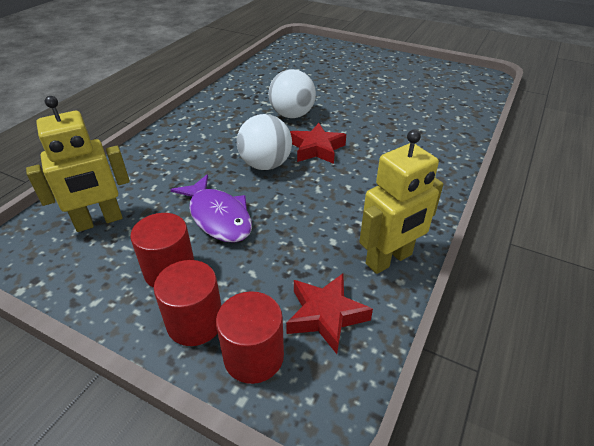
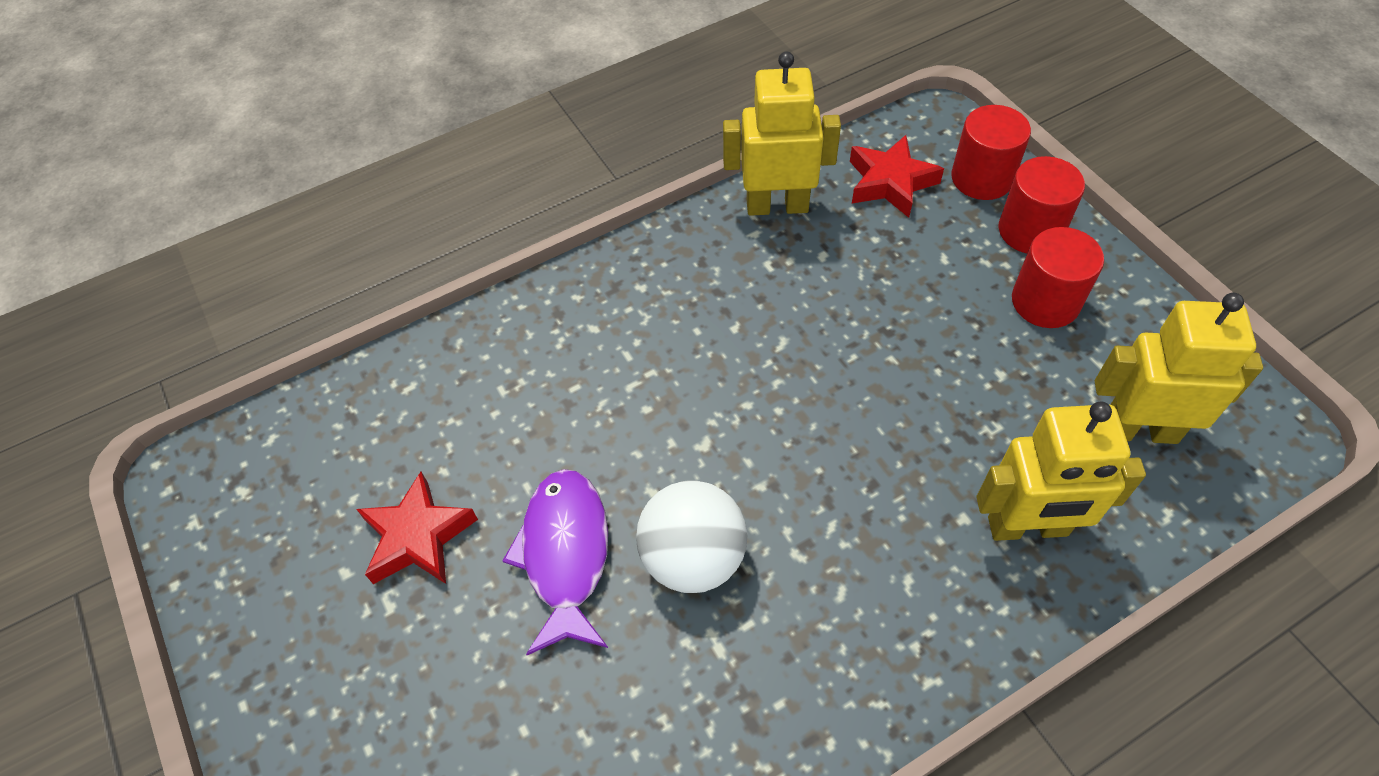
camera: 145 degrees left, 15 degrees up
purple fish [170,174,252,243] -> purple fish moved to [502,469,608,655]
white ball [237,114,292,170] -> none
red star [290,123,346,164] -> red star moved to [356,472,478,584]
none -> yellow robot [976,401,1146,541]

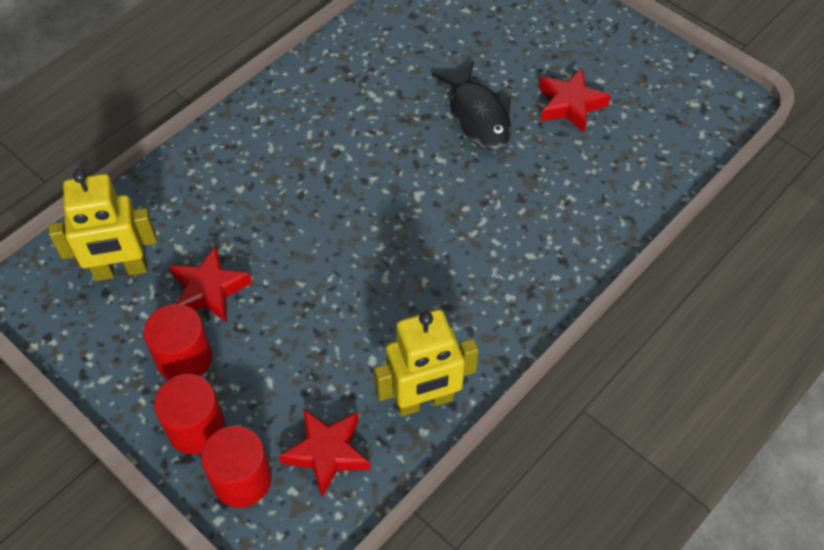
camera: 160 degrees right, 0 degrees up
purple fish [502,469,608,655] -> black fish [432,61,512,150]
white ball [636,480,747,593] -> none
yellow robot [976,401,1146,541] -> none
none -> red star [170,246,252,322]

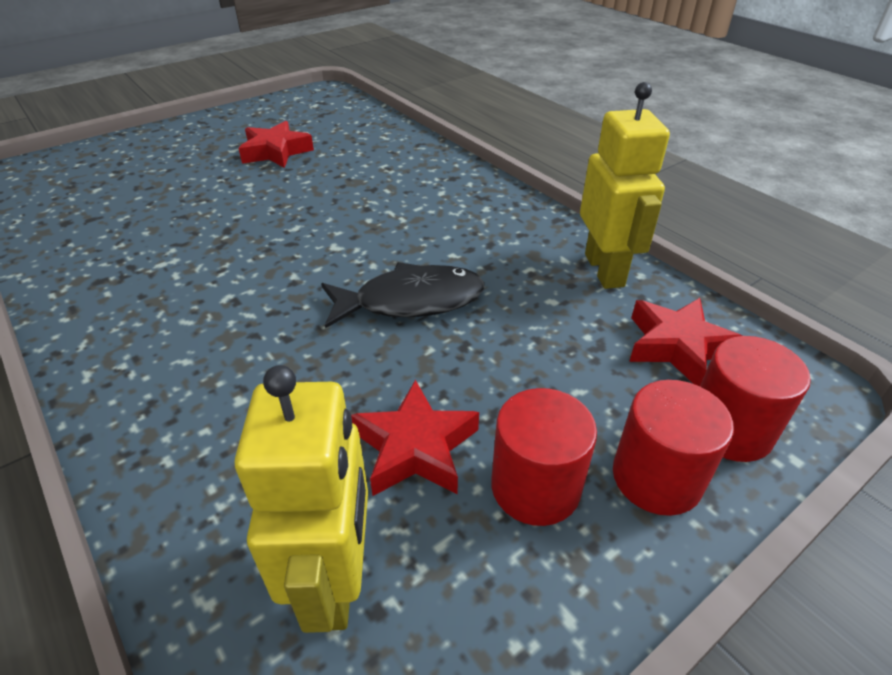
camera: 80 degrees left, 15 degrees down
black fish [432,61,512,150] -> black fish moved to [321,262,485,329]

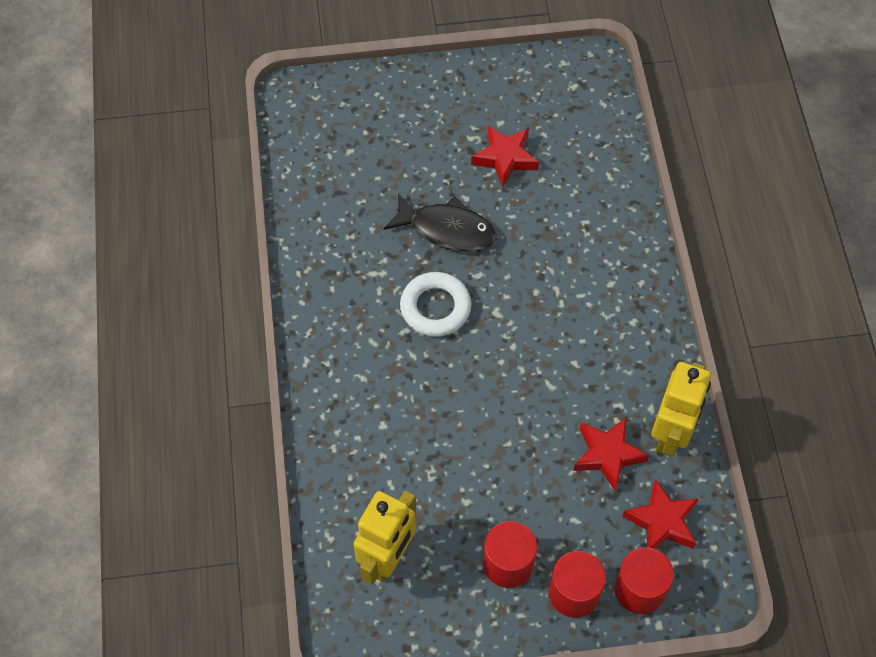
camera: 30 degrees right, 20 degrees up
black fish [321,262,485,329] -> black fish moved to [384,193,497,252]
red star [351,380,479,496] -> red star moved to [573,418,649,491]
none -> white ring [400,272,471,337]

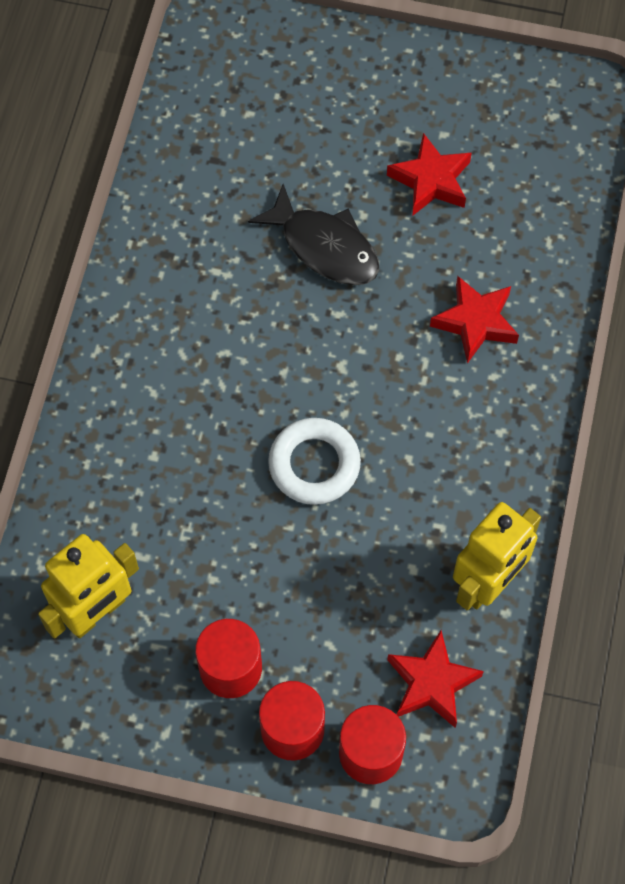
camera: 20 degrees right, 5 degrees up
white ring [400,272,471,337] -> white ring moved to [268,418,361,505]
red star [573,418,649,491] -> red star moved to [430,275,519,364]

